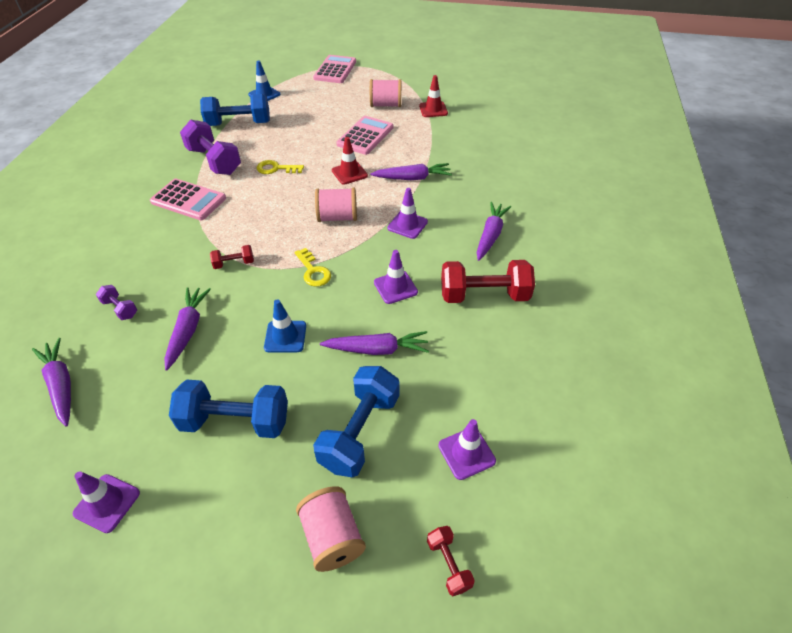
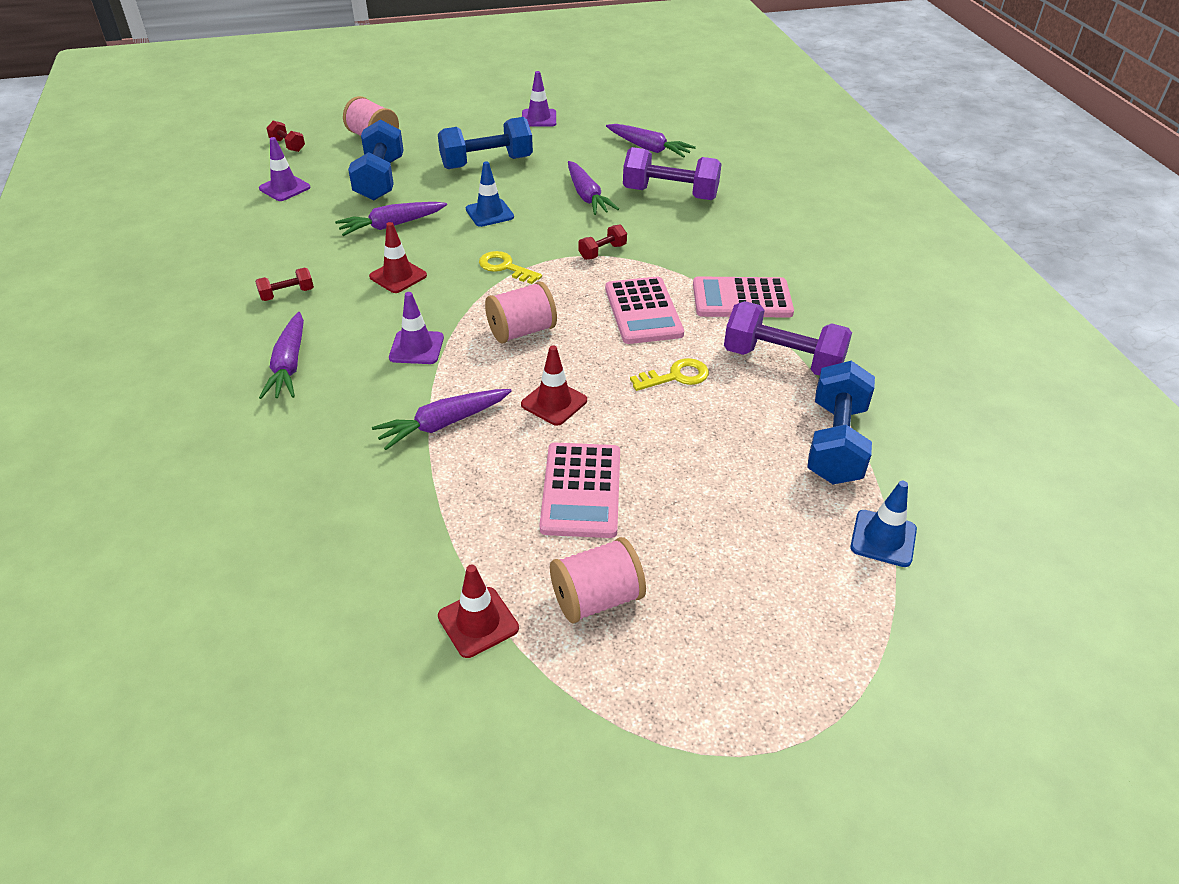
camera: 155 degrees right, 5 degrees down
purple dumbbell [96,285,137,320] -> purple dumbbell [623,147,721,200], size x2.06
blue dumbbell [200,94,270,126] -> blue dumbbell turned 45 degrees counterclockwise [807,361,875,484]
pink calculator [313,55,356,83] -> pink calculator moved to [605,277,684,344]
purple traffic cone [374,250,418,304] -> red traffic cone [369,222,427,293]
red dumbbell [441,260,535,303] -> red dumbbell [255,268,314,301], size x0.48

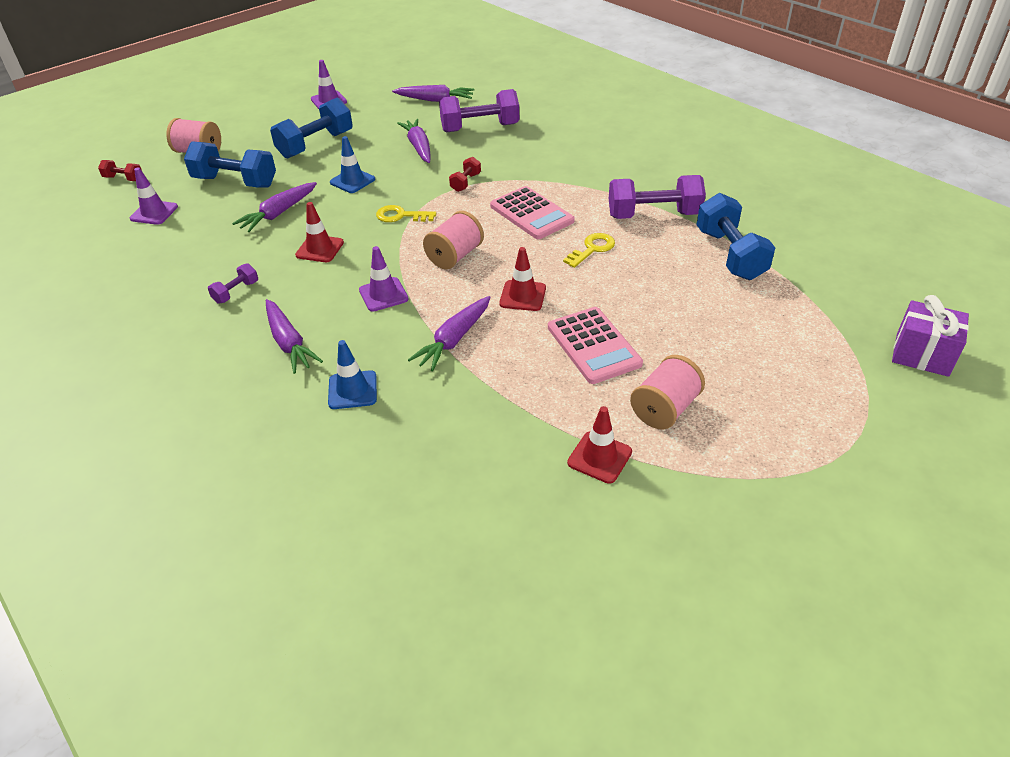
camera: 25 degrees left, 0 degrees up
red dumbbell [255,268,314,301] -> purple dumbbell [208,263,258,304]
blue dumbbell [348,120,404,201] -> blue dumbbell turned 45 degrees counterclockwise [184,141,276,188]
purple carrot [568,161,619,215] -> purple carrot turned 150 degrees counterclockwise [397,119,431,163]
pink calculator [693,276,794,318] -> none
blue traffic cone [850,481,917,567] -> blue traffic cone moved to [328,340,377,409]
none -> purple gift [892,295,969,377]

